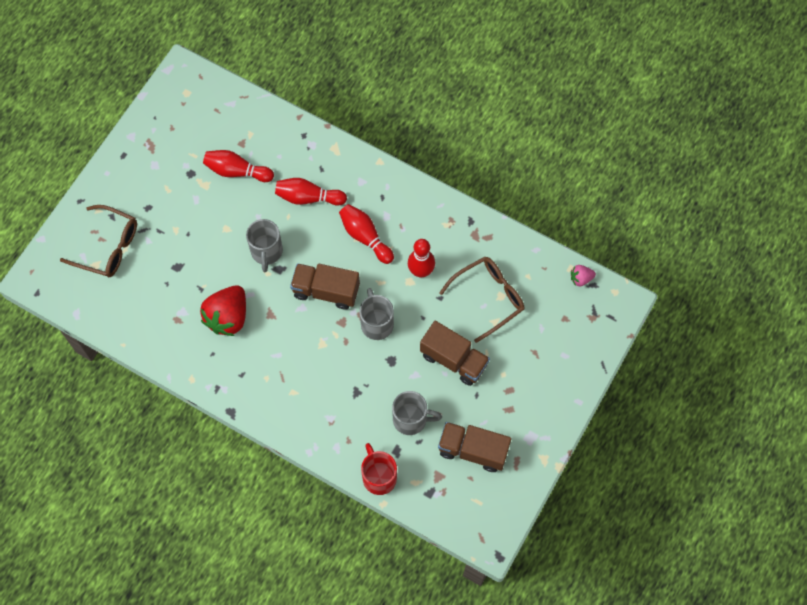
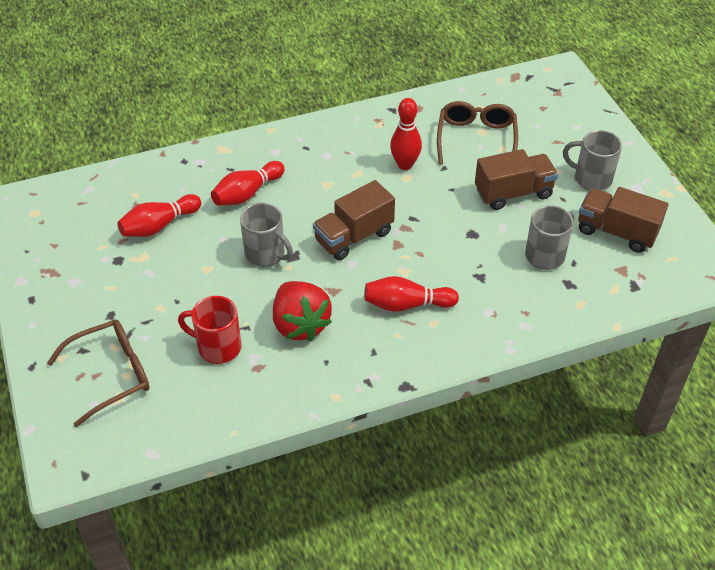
camera: 50 degrees left, 20 degrees down
red bowling pin [339,204,394,264] -> red bowling pin moved to [364,276,459,312]
grey mug [359,288,394,340] -> grey mug moved to [563,130,622,191]
red mug [361,443,397,495] -> red mug moved to [178,296,242,364]
brown truck [438,422,511,472] -> brown truck turned 60 degrees clockwise [578,187,668,253]
pink strawberry [571,265,596,286] -> none

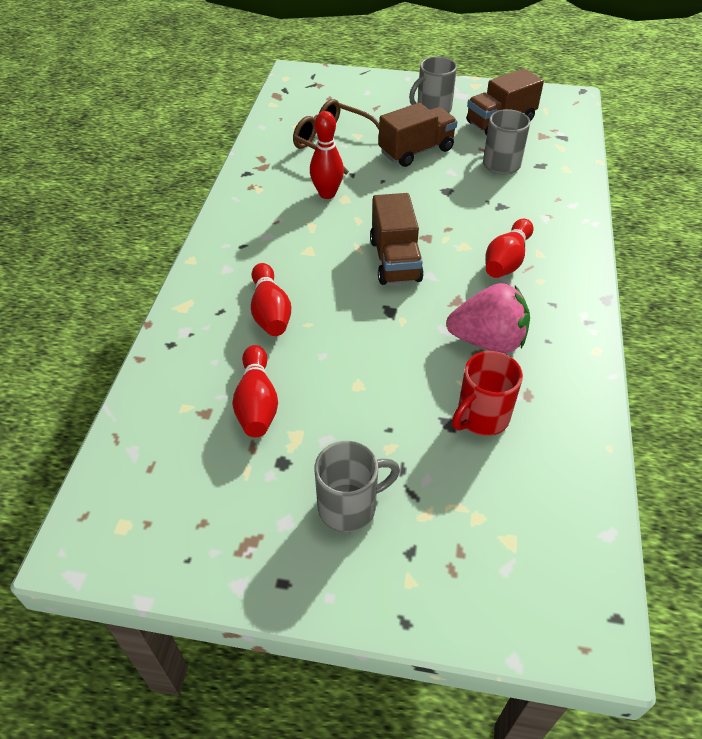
camera: 60 degrees left, 0 degrees up
brown glasses [47,320,150,427] -> none
grey mug [240,203,293,267] -> grey mug moved to [315,441,400,532]
red strawberry [273,281,332,341] -> pink strawberry [446,283,530,353]
brown truck [475,149,558,210] -> brown truck turned 45 degrees clockwise [379,103,457,167]

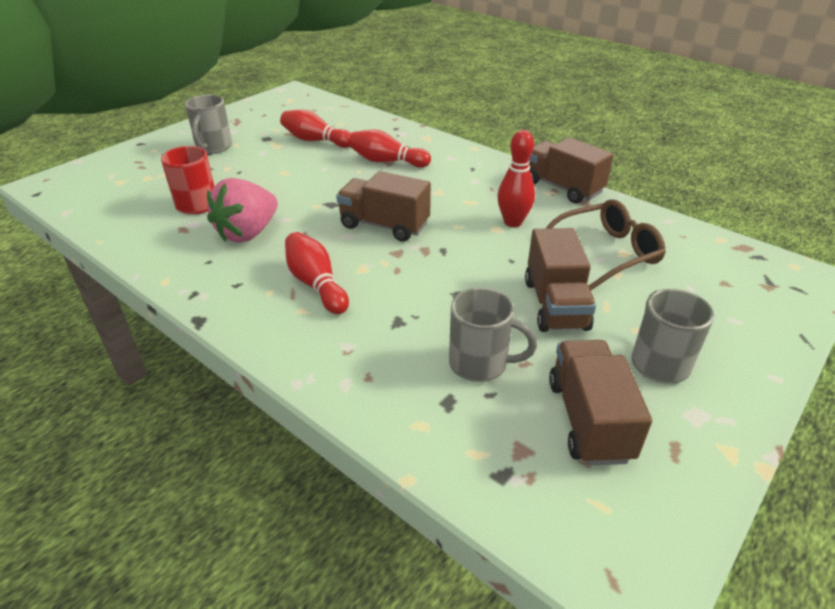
camera: 120 degrees right, 10 degrees down
none -> brown truck [529,137,613,204]

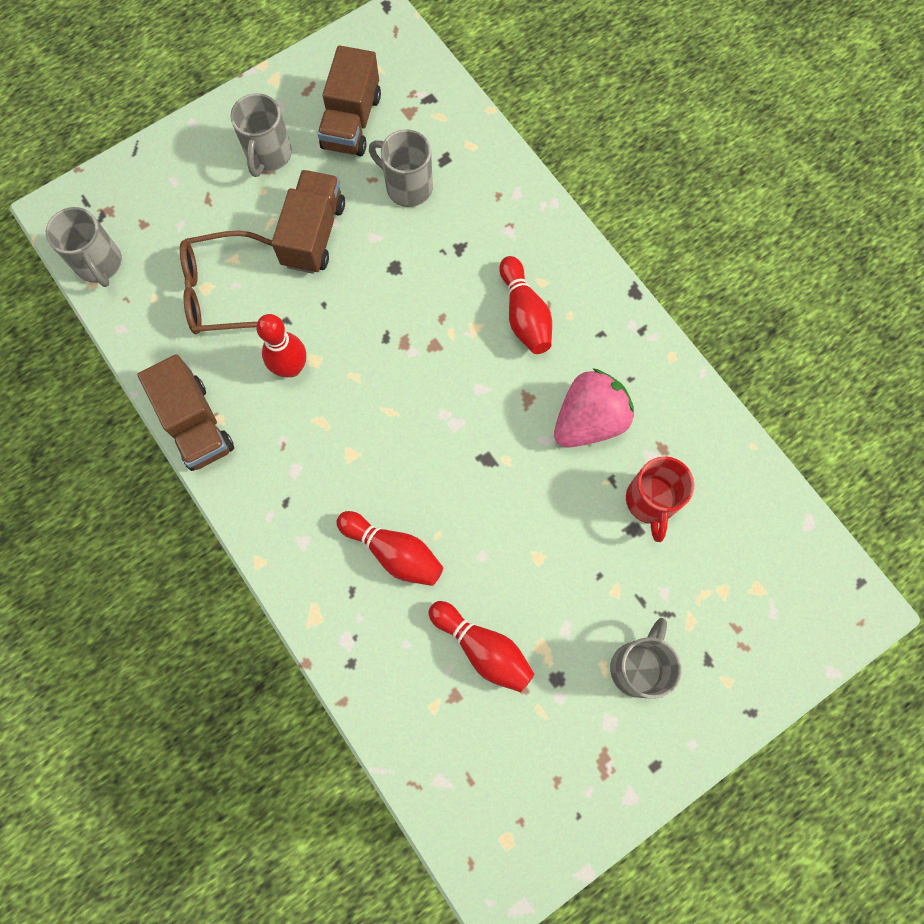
camera: 165 degrees left, 35 degrees up
brown truck [336,171,431,242] -> none
none -> grey mug [46,207,122,287]

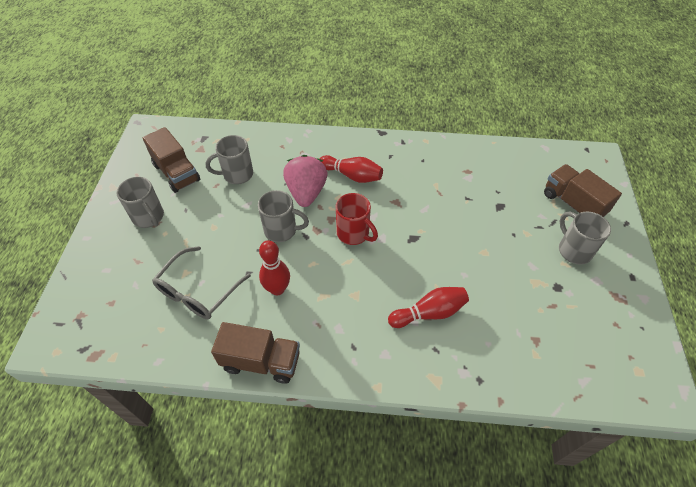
camera: 50 degrees left, 20 degrees down
grey mug [46,207,122,287] -> grey mug moved to [258,190,309,242]
brown glasses [180,230,272,334] -> grey glasses [152,246,251,319]
brown truck [272,170,345,274] -> brown truck moved to [544,164,622,217]
red bowling pin [429,601,534,692] -> none
pink strawberry [554,368,634,448] -> pink strawberry moved to [283,155,328,207]
red mug [626,456,694,542] -> red mug moved to [336,193,378,245]

